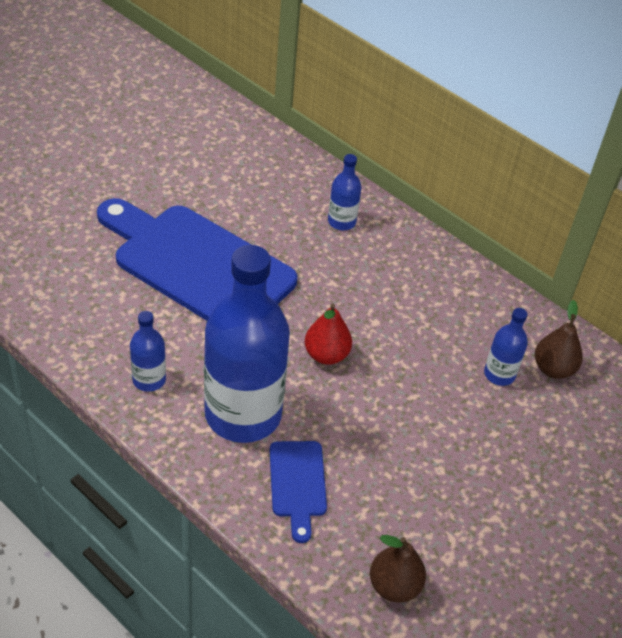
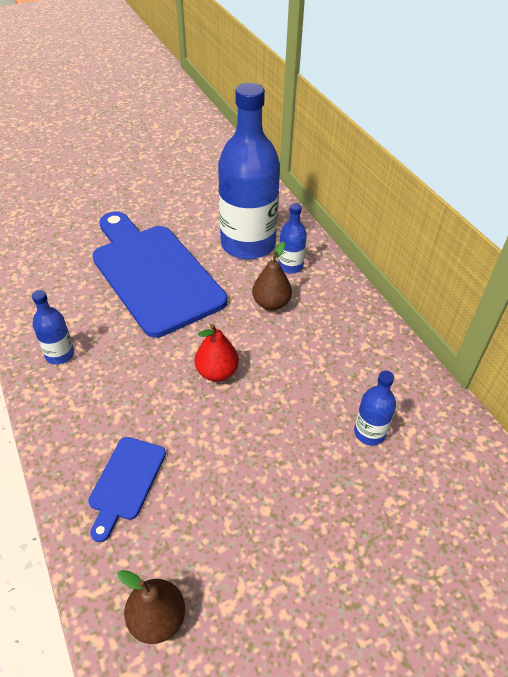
camera: 25 degrees right, 0 degrees up
blue bottle [204,245,290,443] -> blue bottle moved to [218,83,280,260]
brown pear [535,300,583,379] -> brown pear moved to [252,242,292,310]

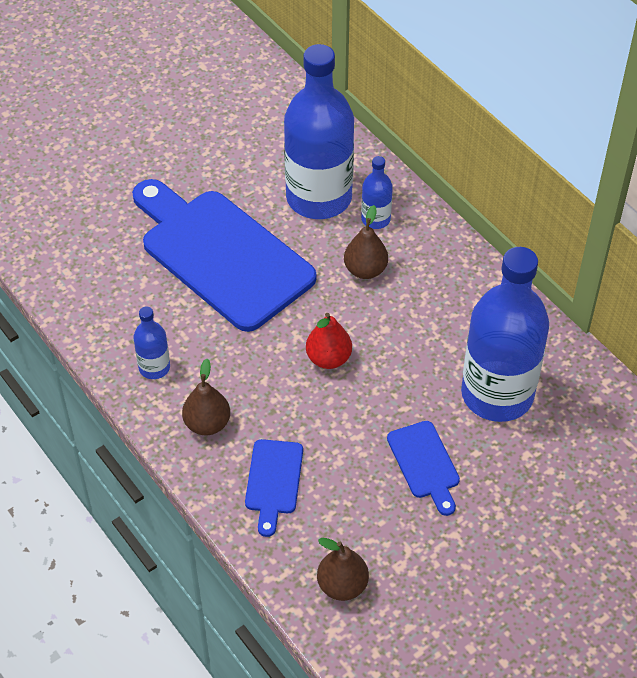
camera: 10 degrees left, 5 degrees up
blue bottle [354,371,396,445] -> blue bottle [461,247,549,422], size x2.27
none -> brown pear [182,359,230,435]
none -> blue cutting board [387,421,460,516]

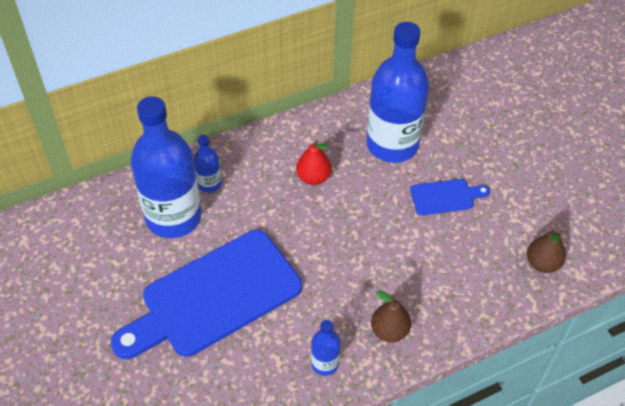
camera: 80 degrees left, 0 degrees up
blue cutting board [245,439,303,537] -> none
red pear [306,313,352,369] -> red pear moved to [296,140,332,185]
brown pear [344,205,388,279] -> none

